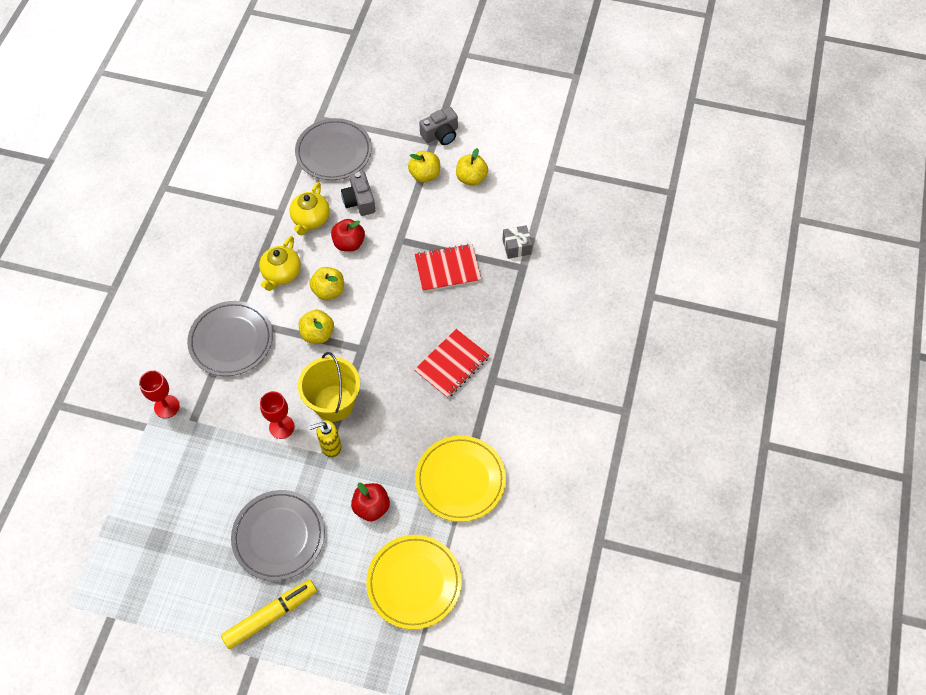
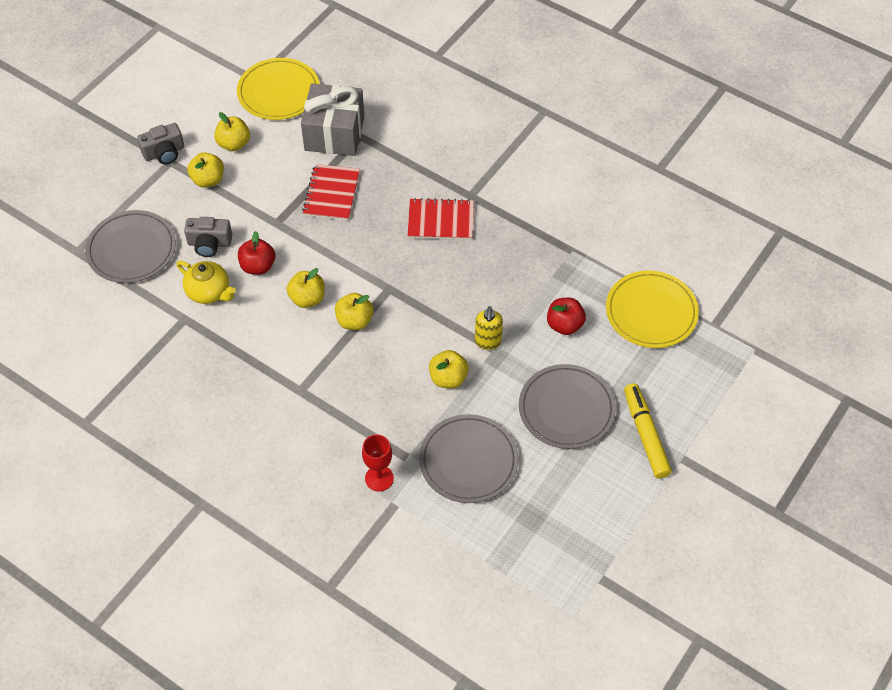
camera: 70 degrees left, 5 degrees down
grey plate [187,301,273,376] -> grey plate moved to [419,414,519,503]
yellow teapot [259,236,301,291] -> none
red goblet [260,391,295,439] -> yellow apple [429,350,469,388]
yellow bucket [298,352,360,422] -> none
red notebook [414,329,490,398] -> red notebook turned 60 degrees counterclockwise [407,198,474,240]
yellow plate [415,436,506,522] -> yellow plate moved to [237,58,320,120]
grey camera [419,107,458,145] -> grey camera turned 75 degrees clockwise [137,123,184,164]
grey gift [502,225,532,259] -> grey gift [301,83,365,156], size x2.11

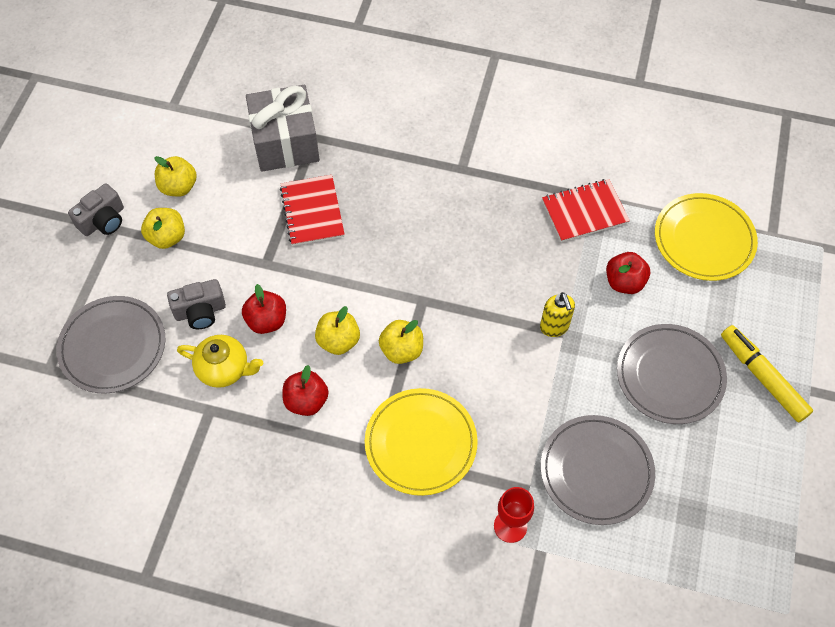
camera: 20 degrees left, 5 degrees up
yellow plate [237,58,320,120] -> yellow plate moved to [365,388,478,496]
red notebook [407,198,474,240] -> red notebook moved to [542,179,630,242]
yellow apple [429,350,469,388] -> none
none -> red apple [283,365,329,416]

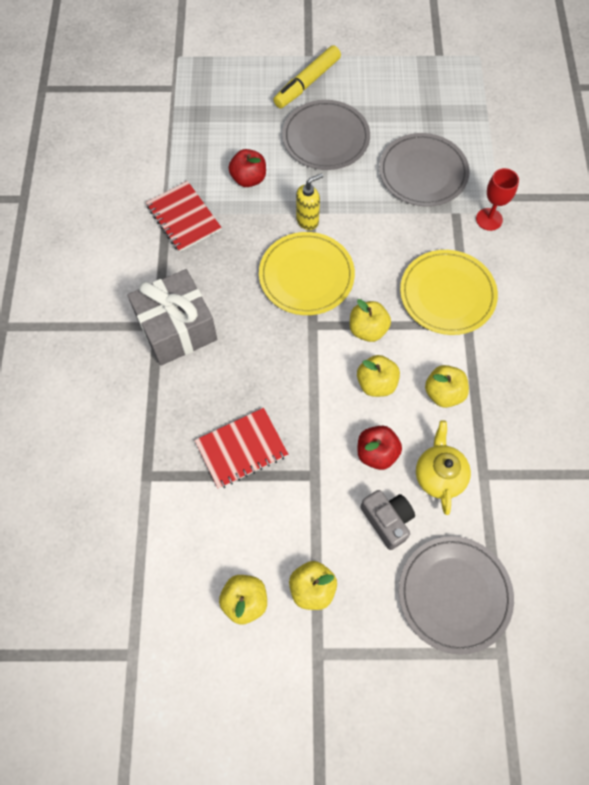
camera: 105 degrees left, 5 degrees up
grey camera [68,183,124,236] -> none
grey gift [246,85,320,172] -> grey gift moved to [127,269,217,366]
red apple [283,365,329,416] -> yellow apple [425,365,469,408]
yellow plate [655,193,758,281] -> yellow plate moved to [259,232,355,315]

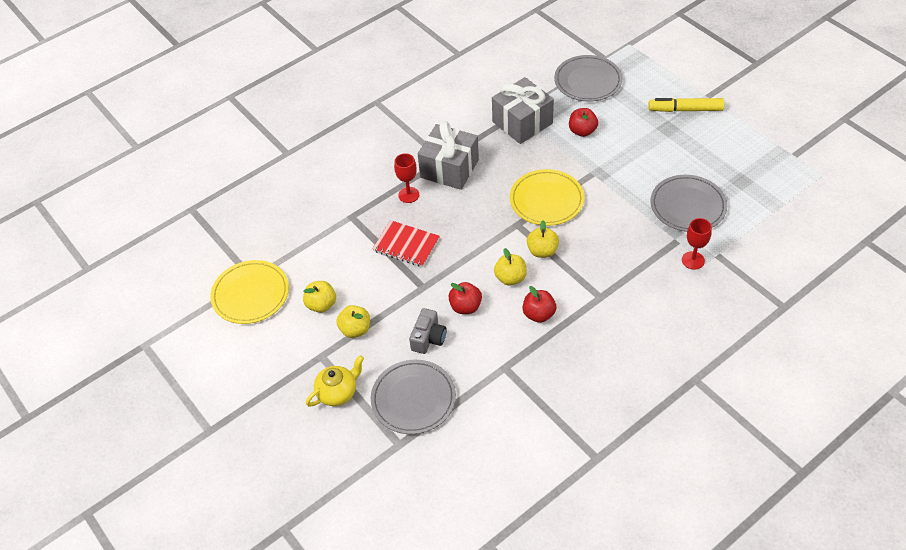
camera: 55 degrees right, 15 degrees down
red notebook [146,181,222,252] -> grey gift [492,77,554,144]
grey plate [282,100,370,170] -> grey plate moved to [554,55,622,102]
yellow soap dispenser [296,173,323,230] -> none
yellow plate [400,250,498,335] -> yellow plate moved to [210,260,289,324]
yellow teapot [416,420,471,515] -> yellow teapot moved to [306,355,364,407]
yellow apple [425,365,469,408] -> red apple [522,286,556,323]
none -> red goblet [394,153,419,203]

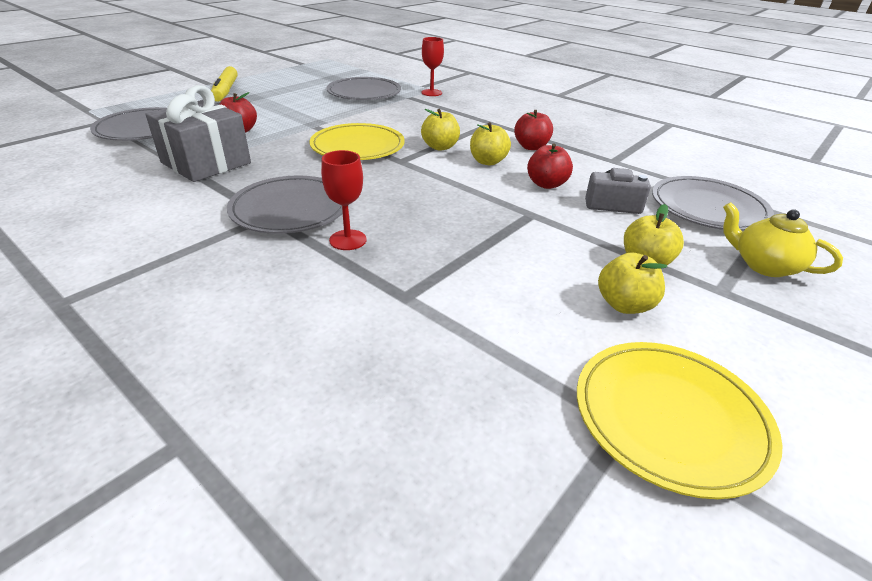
camera: 105 degrees left, 15 degrees down
red notebook [373,220,440,267] -> none
grey gift [418,121,479,190] -> grey plate [227,176,349,234]

